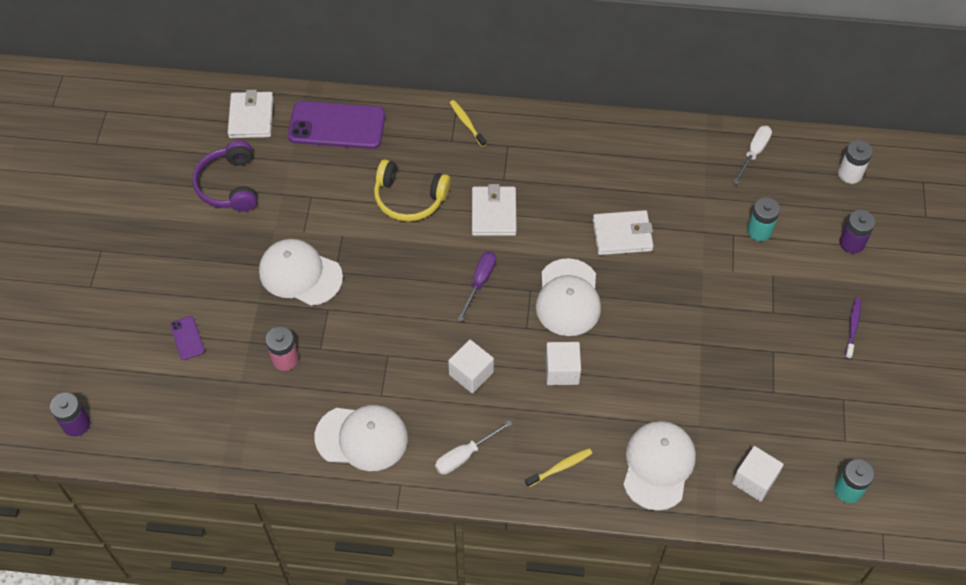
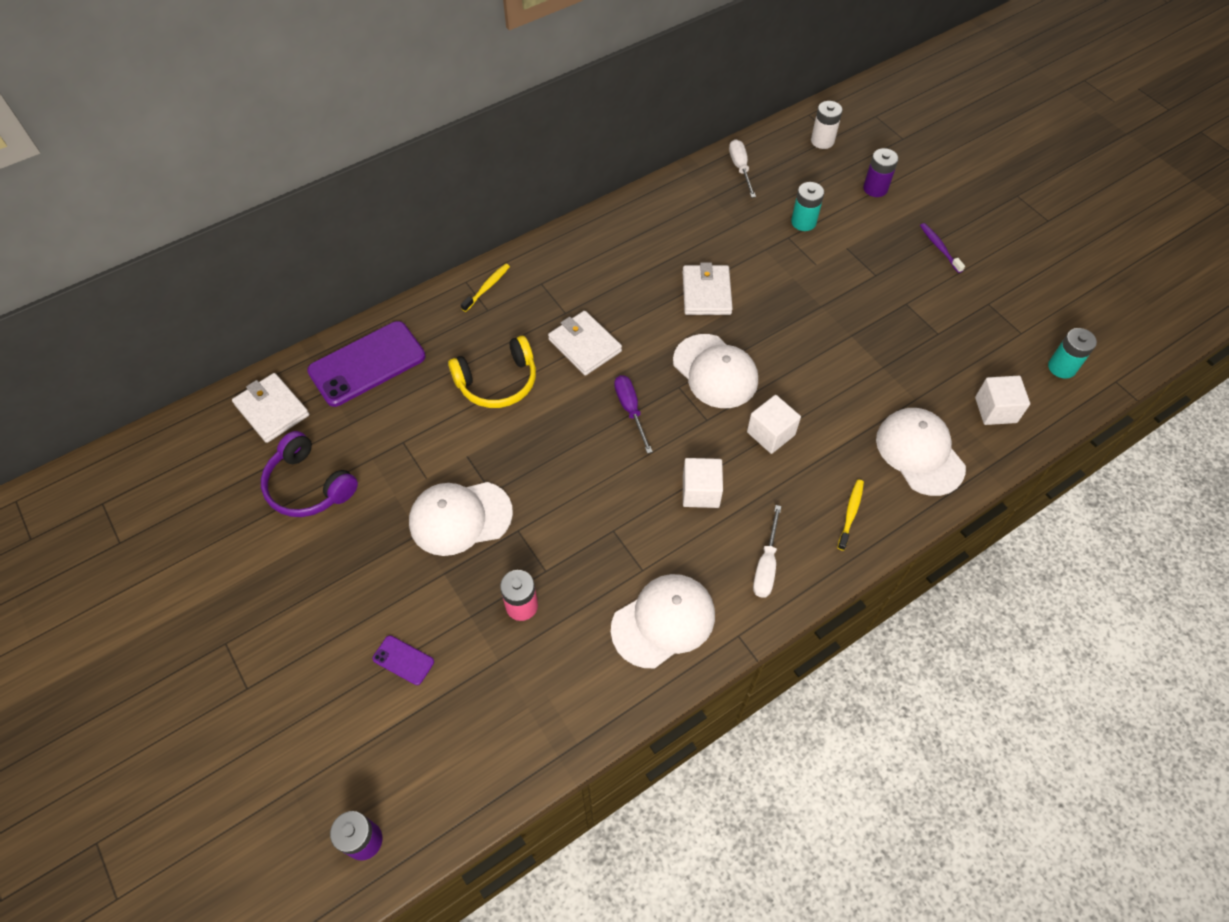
camera: 40 degrees left, 0 degrees up
yellow toothbrush [450,100,487,147] -> yellow toothbrush turned 105 degrees clockwise [461,264,510,312]
white wallet [593,210,653,255] -> white wallet turned 45 degrees counterclockwise [683,263,733,315]

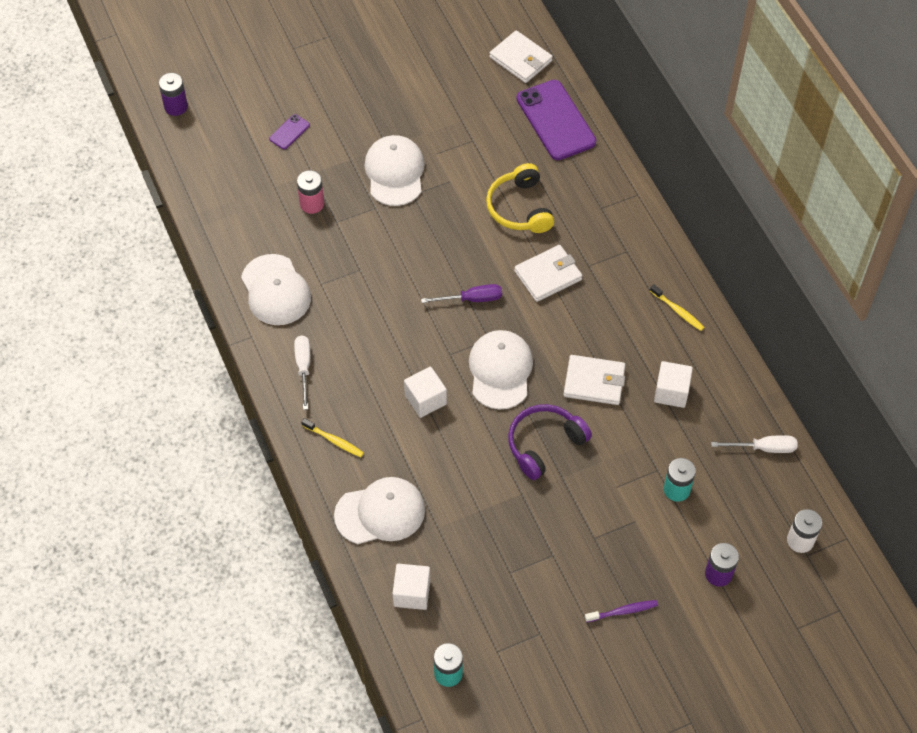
camera: 100 degrees right, 0 degrees up
white wallet [232,373,309,443] -> white wallet turned 75 degrees clockwise [489,30,553,83]
purple headphones [261,431,358,517] -> purple headphones moved to [508,404,592,480]
yellow toothbrush [461,264,510,312] -> yellow toothbrush moved to [650,284,705,331]
white cap [673,334,758,408] -> white cap turned 120 degrees clockwise [469,330,533,410]
white cube [683,458,723,508] -> white cube moved to [654,361,693,408]
white screwdriver [753,505,782,597] -> white screwdriver turned 60 degrees clockwise [294,335,310,410]

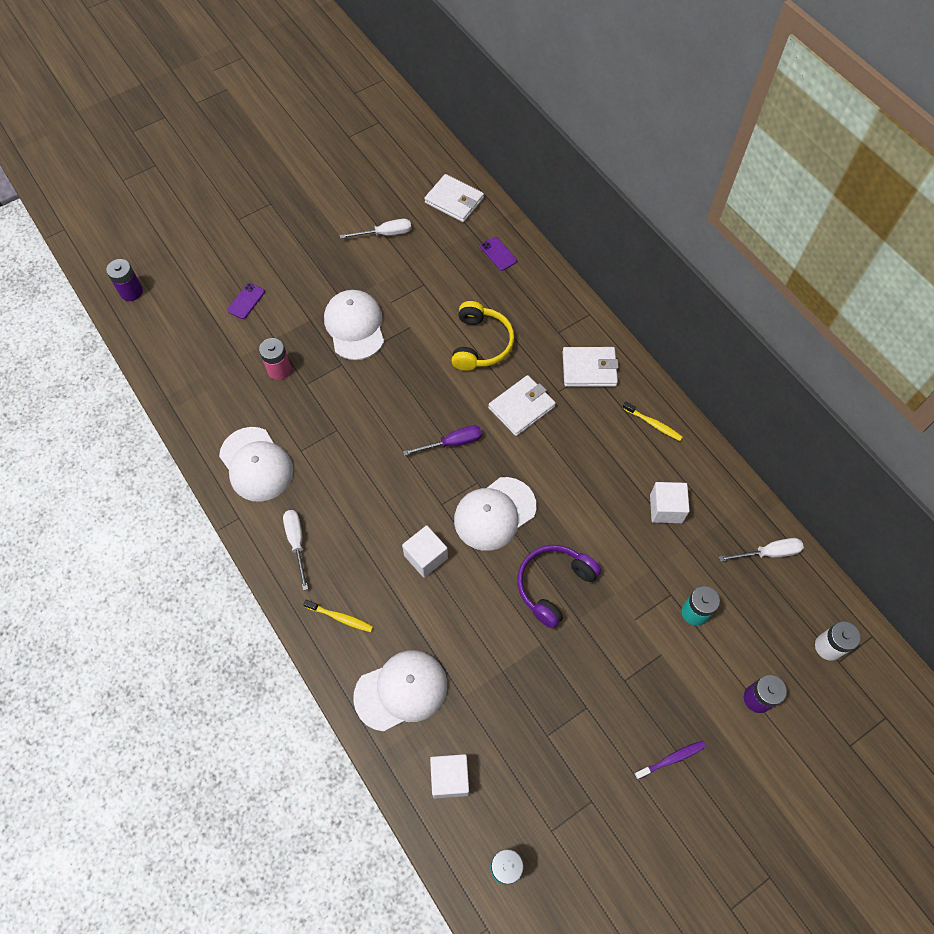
camera: 10 degrees left, 5 degrees up
white cap [469,330,533,410] -> white cap turned 120 degrees counterclockwise [454,477,536,551]
yellow headphones [486,163,554,233] -> yellow headphones turned 150 degrees counterclockwise [452,301,514,371]
purple phone [516,80,596,160] -> purple phone [480,237,517,271], size x0.44
white wallet [563,355,625,405] -> white wallet moved to [563,347,619,387]
none -> white screwdriver [340,219,411,239]

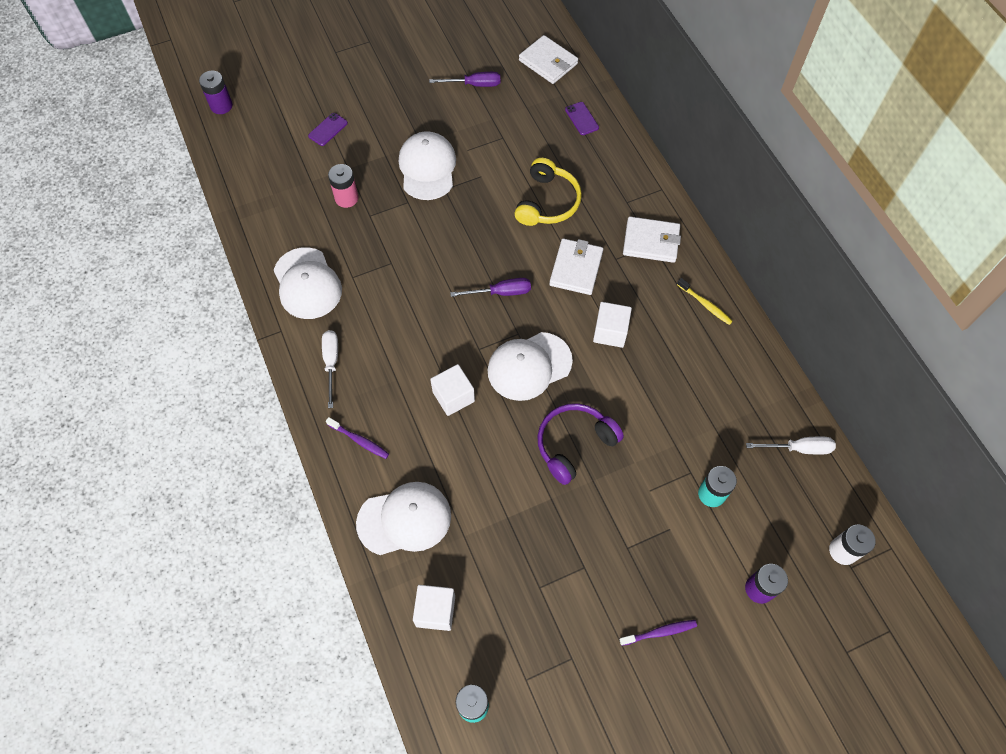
camera: 10 degrees right, 0 degrees up
yellow toothbrush [303,600,373,632] -> purple toothbrush [326,417,389,459]
white screwdriver [340,219,411,239] -> purple screwdriver [429,72,500,87]
white wallet [488,375,556,436] -> white wallet turned 45 degrees counterclockwise [549,238,603,295]
white cube [650,482,690,523] -> white cube moved to [593,302,632,348]

